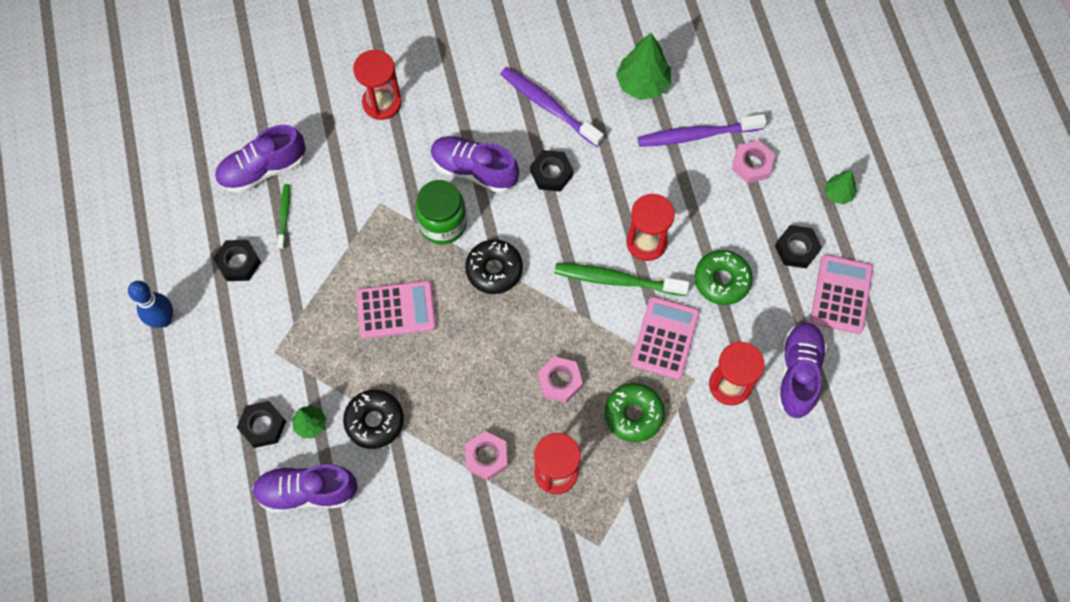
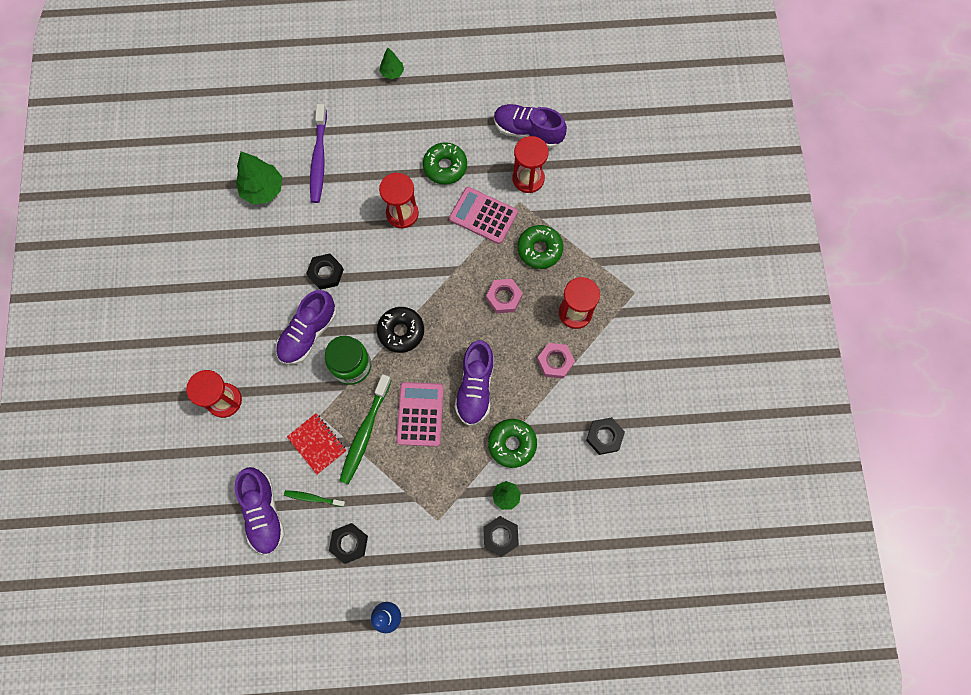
camera: 80 degrees left, 5 degrees up
purple shoe [252,464,358,513] -> purple shoe moved to [455,340,494,426]
black donut [343,390,404,449] -> green donut [488,419,537,468]
purple toothbrush [500,67,604,147] -> none
green toothbrush [554,263,690,296] -> green toothbrush moved to [339,374,392,485]
pink nut [732,140,775,183] -> none
black nut [775,225,822,268] -> black nut moved to [586,417,625,455]
pink calculator [811,254,873,334] -> none
none -> red notebook [287,413,346,475]

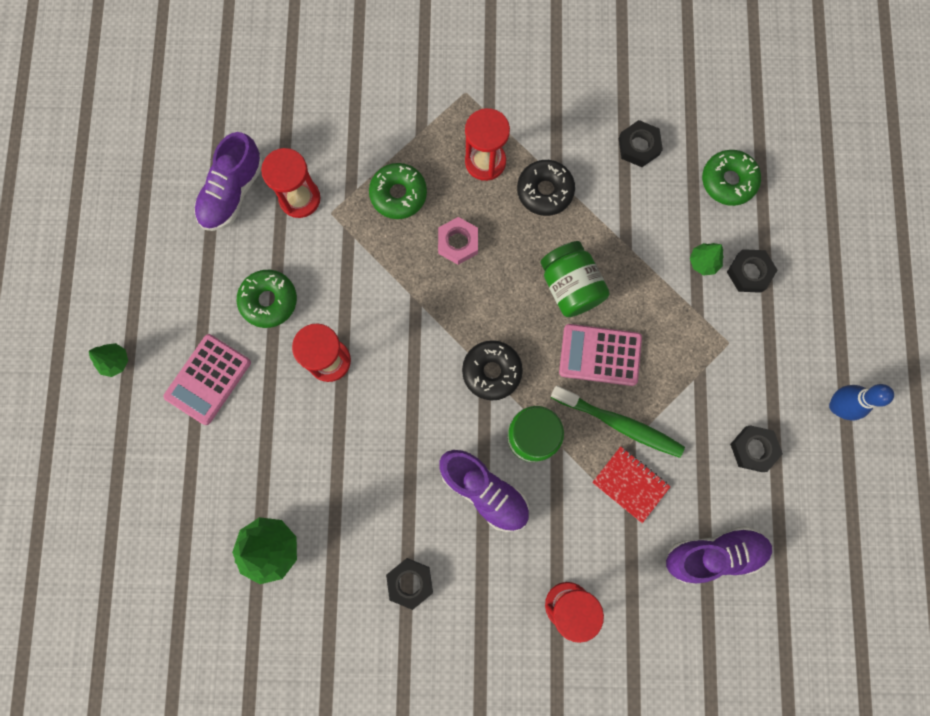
camera: 85 degrees left, 5 degrees up
green toothbrush [284,490,345,507] -> none
red notebook [287,413,346,475] -> red notebook turned 75 degrees clockwise [592,447,671,523]
black nut [306,254,344,290] -> black nut moved to [386,558,433,610]
purple toothbrush [310,104,327,203] -> none
pink calculator [449,187,518,244] -> pink calculator moved to [164,334,251,425]
purple shoe [455,340,494,426] -> green jar [541,241,610,317]
green donut [488,419,537,468] -> green donut moved to [702,150,761,206]
pink nut [537,343,575,379] -> black donut [517,160,575,216]

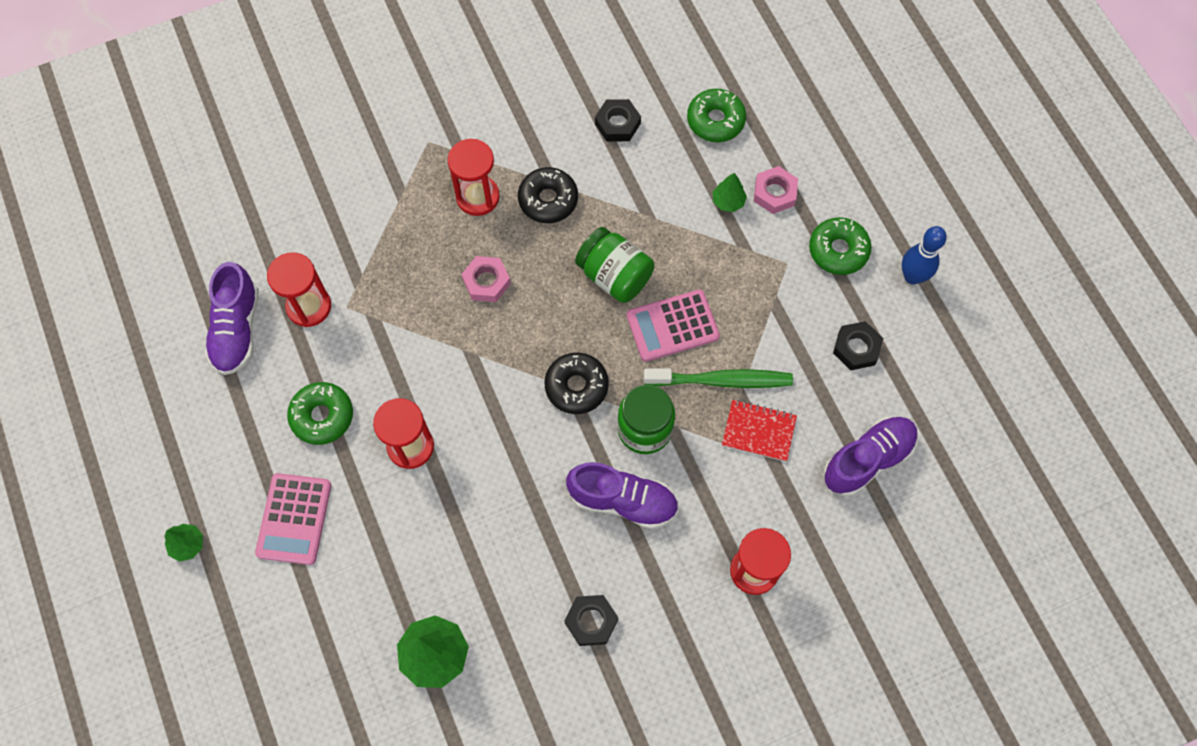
camera: 25 degrees left, 10 degrees down
green donut [369,163,427,219] -> green donut moved to [809,217,872,275]
black nut [727,249,777,293] -> pink nut [754,166,798,214]

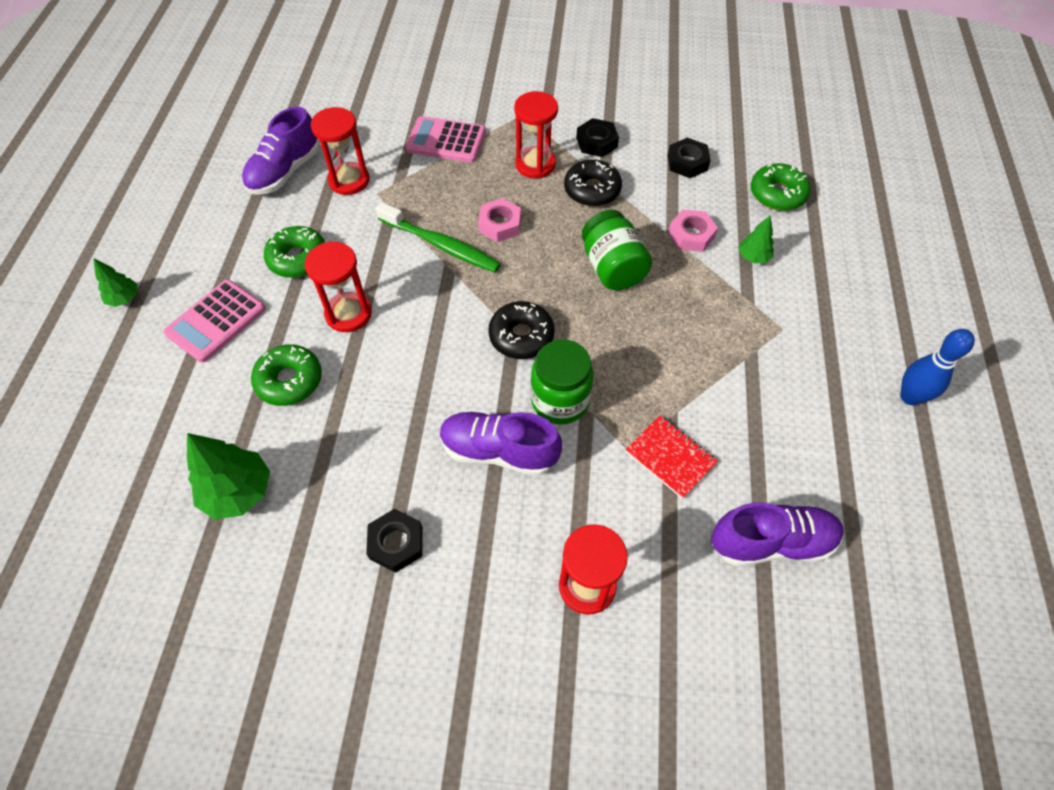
camera: 30 degrees right, 10 degrees down
purple shoe [566,462,678,529] -> purple shoe turned 150 degrees clockwise [440,412,562,476]
pink calculator [627,290,720,362] -> pink calculator moved to [405,116,486,163]
green toothbrush [644,368,793,388] -> green toothbrush moved to [376,202,501,273]
pink nut [754,166,798,214] -> pink nut moved to [668,209,718,252]
green donut [809,217,872,275] -> green donut moved to [251,344,322,406]
black nut [833,321,883,370] -> black nut moved to [576,118,619,157]

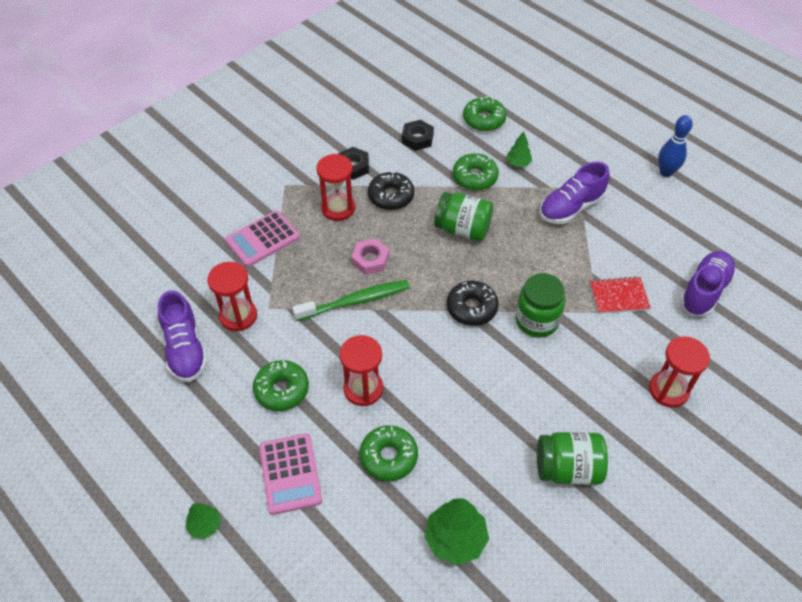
camera: 50 degrees left, 5 degrees down
black nut [366,509,423,573] -> green jar [537,432,608,485]
purple shoe [440,412,562,476] -> purple shoe moved to [540,162,610,224]
pink nut [668,209,718,252] -> green donut [453,153,499,190]

